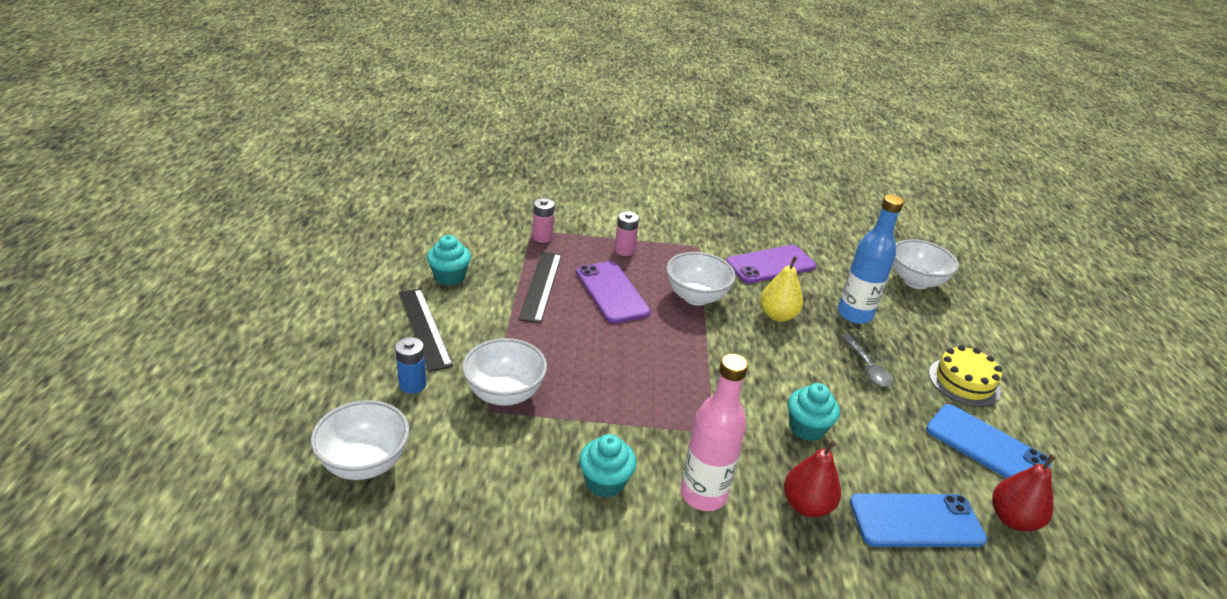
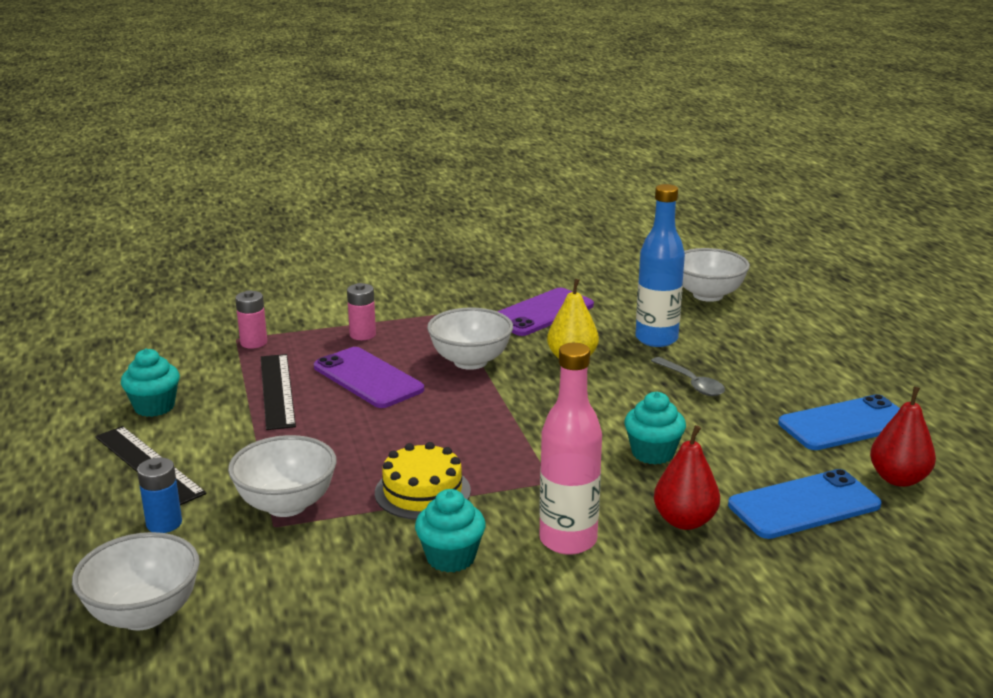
camera: 15 degrees left, 10 degrees down
blue phone [926,404,1052,478] -> blue phone turned 45 degrees counterclockwise [778,394,900,450]
yellow cake [929,345,1002,407] -> yellow cake moved to [375,442,471,520]

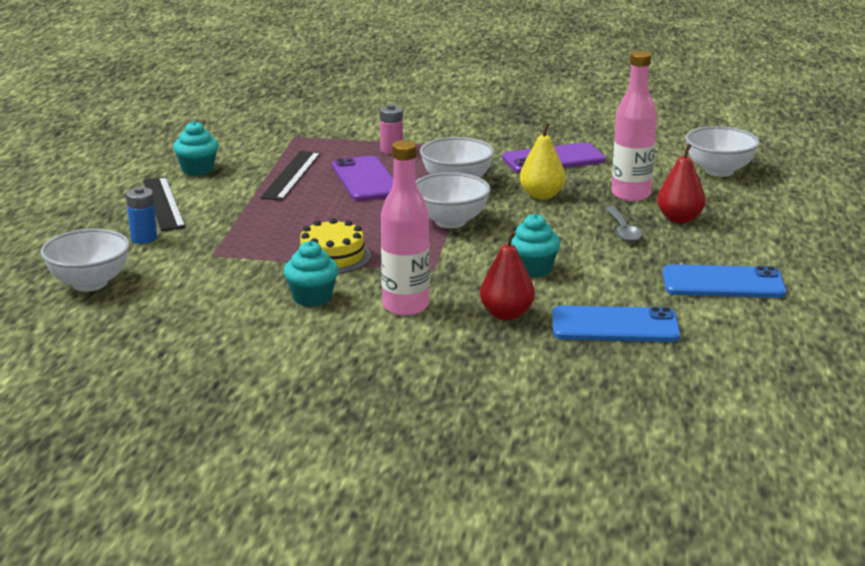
camera: 25 degrees right, 0 degrees up
white bowl [228,435,337,517] -> white bowl moved to [416,172,491,228]
pink battery [235,290,267,349] -> none
blue bottle [635,184,685,347] -> pink bottle [612,50,657,201]
red pear [870,387,936,487] -> red pear moved to [657,144,706,223]

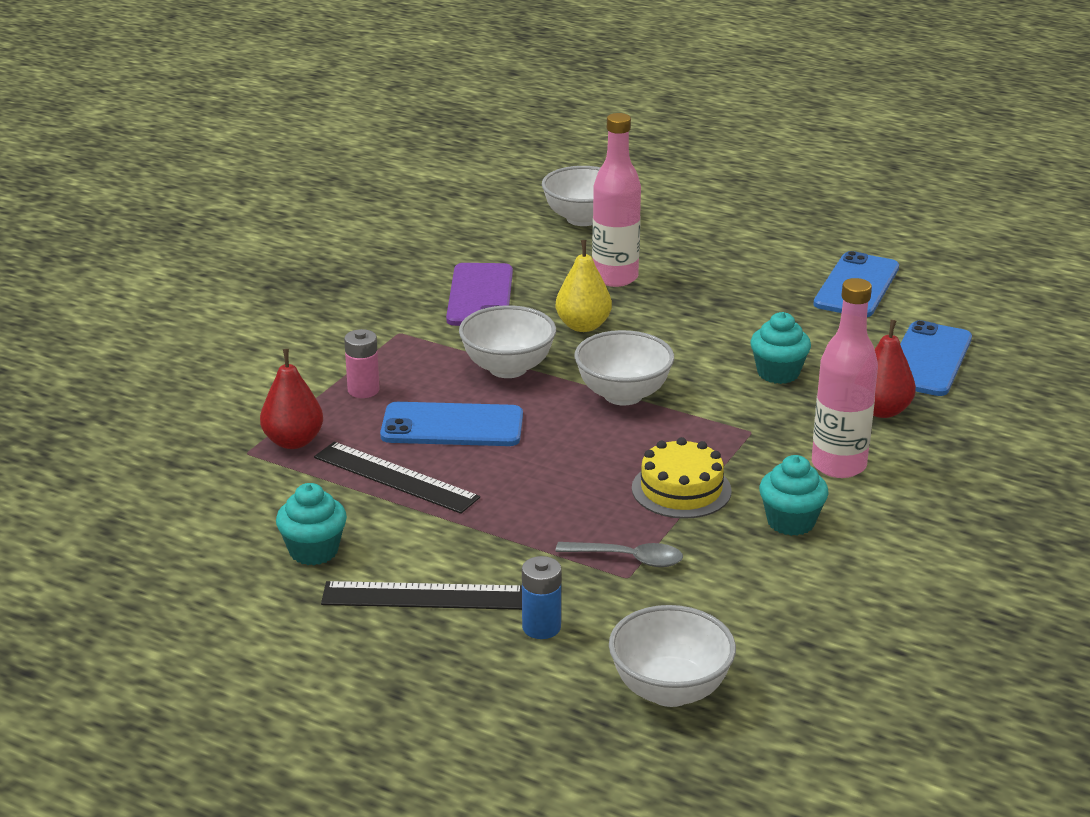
camera: 70 degrees left, 5 degrees up
purple phone [332,156,393,201] -> blue phone [380,402,523,446]
grey spoon [605,206,642,242] -> grey spoon moved to [555,542,683,567]
red pear [657,144,706,223] -> red pear moved to [260,349,323,449]

